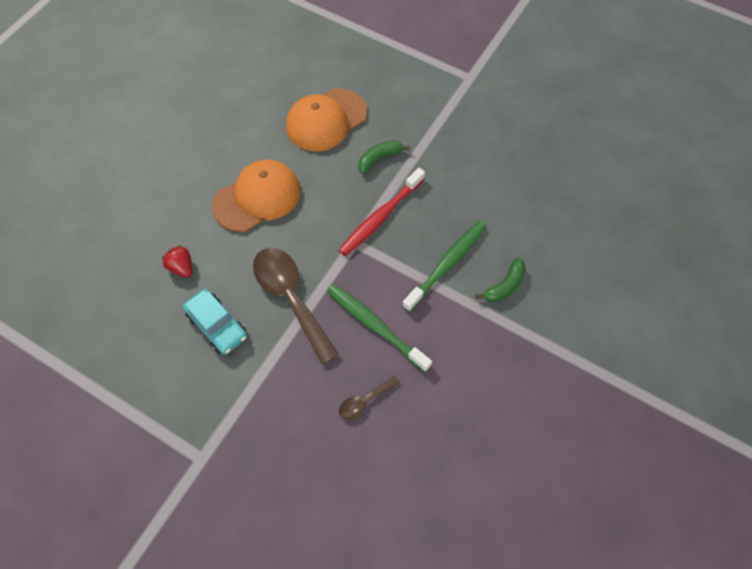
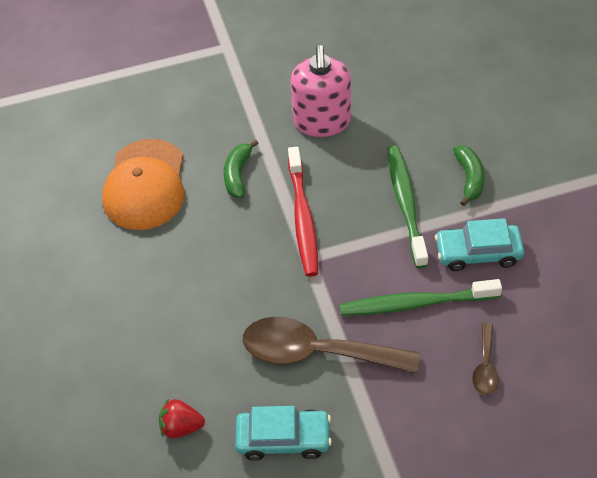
camera: 45 degrees left, 10 degrees down
orange cap [212,160,301,232] -> none
none -> pink soap dispenser [291,45,351,137]
none -> turquoise car [435,218,524,271]

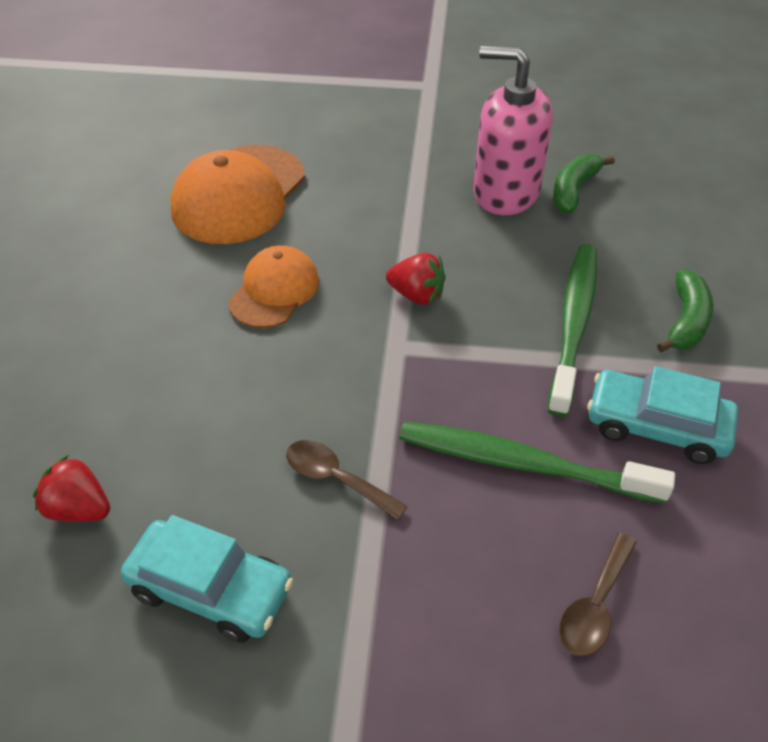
camera: 20 degrees right, 5 degrees down
green banana [223,140,259,198] -> green banana moved to [553,154,615,213]
brown spoon [243,317,420,374] -> brown spoon [286,440,408,520], size x0.47
red toothbrush [288,147,318,277] -> red strawberry [386,253,446,305]
pink soap dispenser [291,45,351,137] -> pink soap dispenser turned 90 degrees clockwise [473,46,553,215]
none -> orange cap [228,245,319,328]

